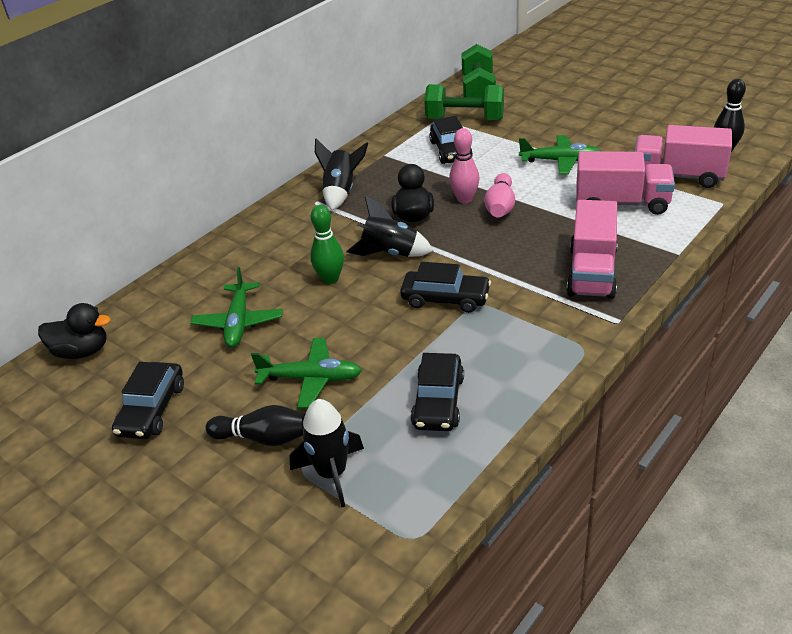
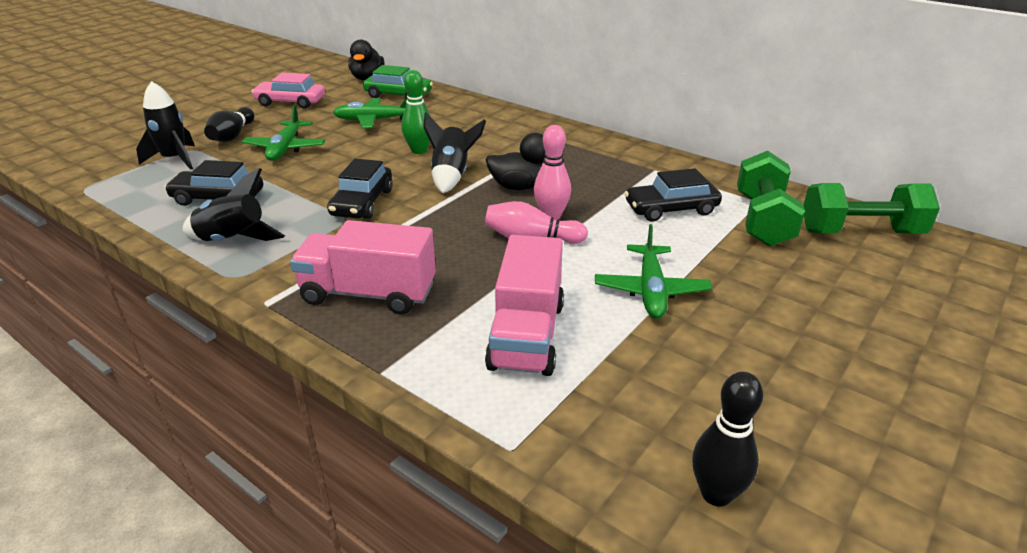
camera: 85 degrees right, 5 degrees down
black car [112,362,184,439] -> pink car [251,72,325,109]
black rocket [315,138,368,210] -> black rocket moved to [183,168,285,241]
pink truck [634,125,732,188] -> none
none -> green car [363,65,433,98]

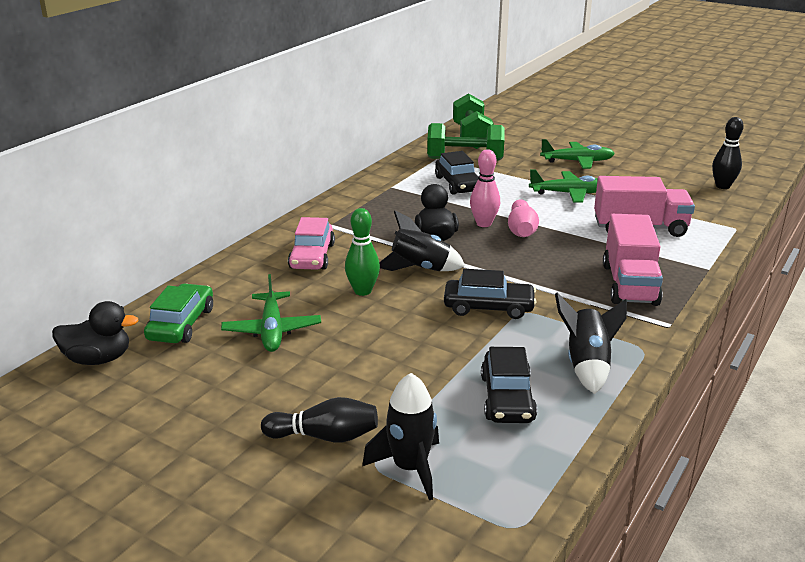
camera: 95 degrees left, 5 degrees down
green plane [242,105,325,161] -> green plane moved to [540,139,615,169]
pink car [251,72,325,109] -> pink car moved to [288,217,335,270]

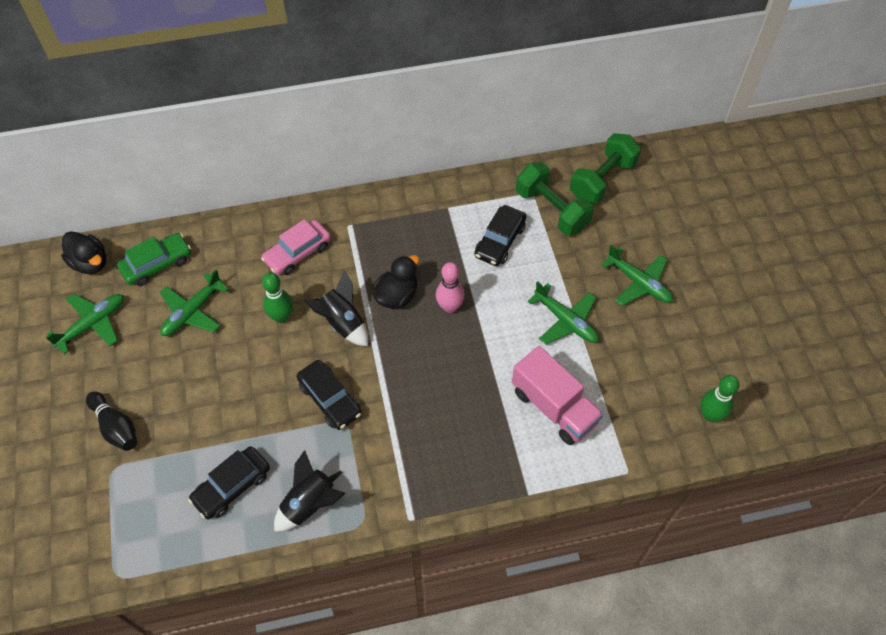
camera: 45 degrees right, 30 degrees up
black rocket [362,373,439,500] -> none
pink bowling pin [508,199,539,237] -> none
pink truck [603,214,663,306] -> none
black bowling pin [712,117,744,189] -> green bowling pin [700,375,739,422]
none -> green plane [46,294,124,354]

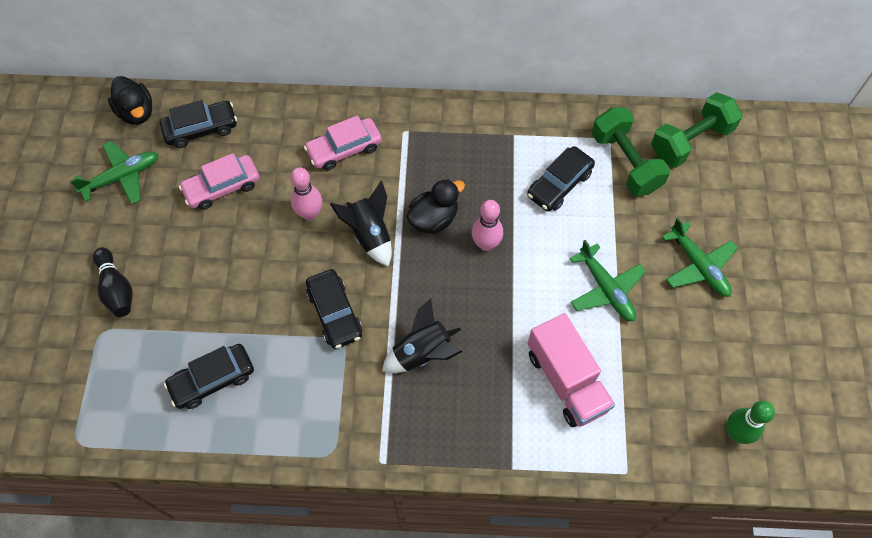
camera: 15 degrees right, 5 degrees up
green car [117,233,191,286] -> black car [160,100,237,148]
green plane [160,270,229,336] -> pink car [179,153,260,210]
green bowling pin [262,273,293,323] -> pink bowling pin [290,167,322,220]
black rocket [274,450,346,532] -> black rocket moved to [382,299,462,373]

